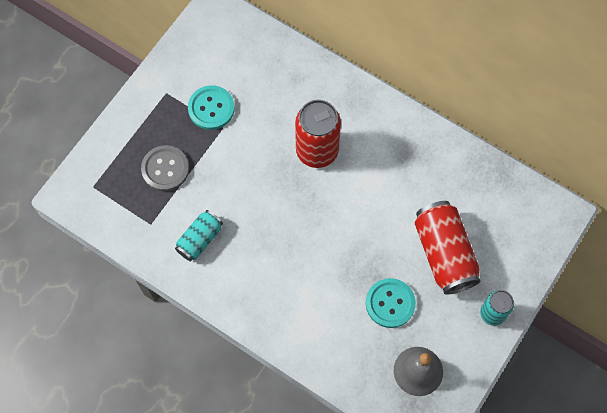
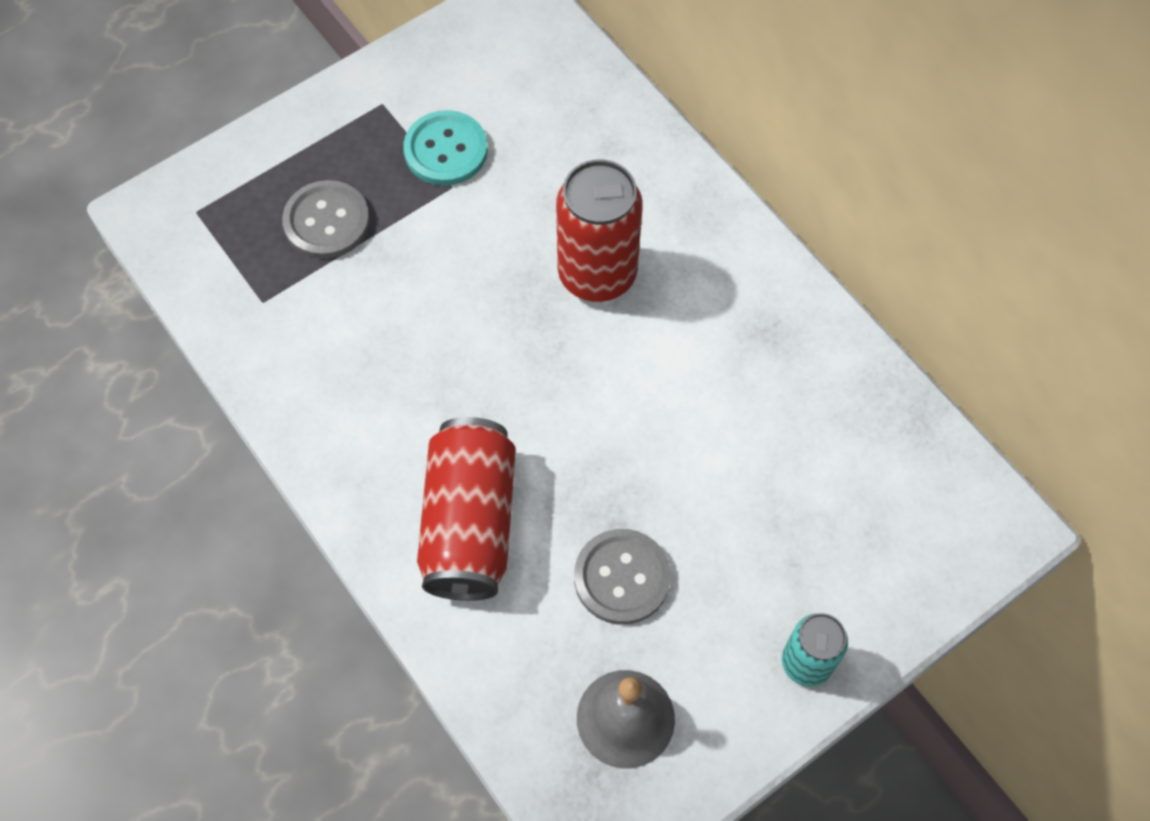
camera: 20 degrees right, 5 degrees down
turquoise can [175,210,223,261] -> none
turquoise button [366,278,416,328] -> grey button [574,529,671,625]
red can [415,201,480,295] -> red can moved to [417,417,516,601]

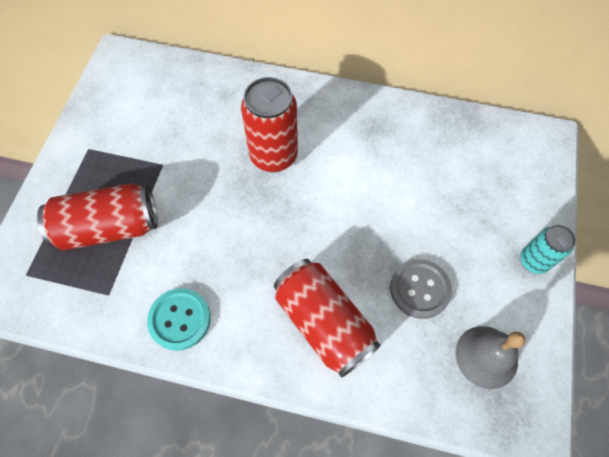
camera: 40 degrees left, 0 degrees up
grey button [282,180,370,259] -> red can [37,183,158,251]
turquoise button [403,110,488,186] -> turquoise button moved to [147,288,211,351]

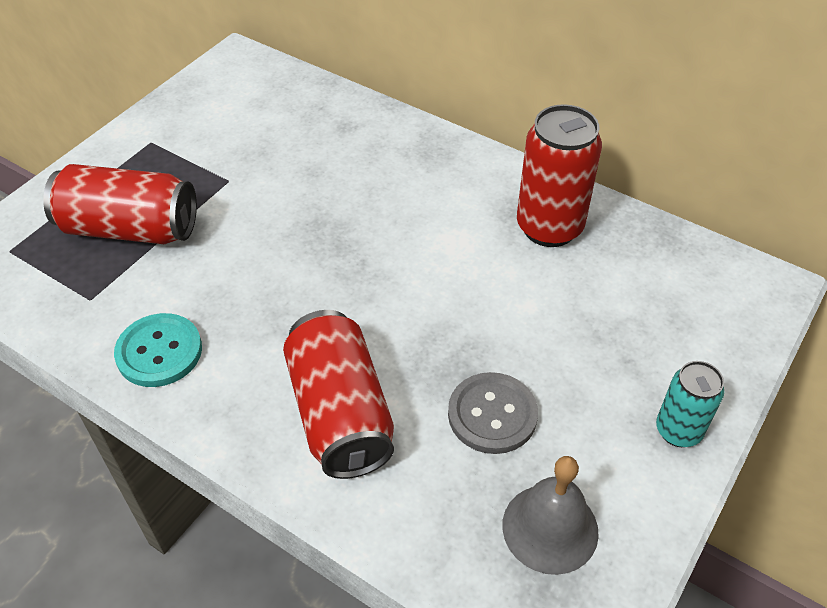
camera: 20 degrees right, 15 degrees down
red can [241,77,298,172] -> red can moved to [517,104,602,247]

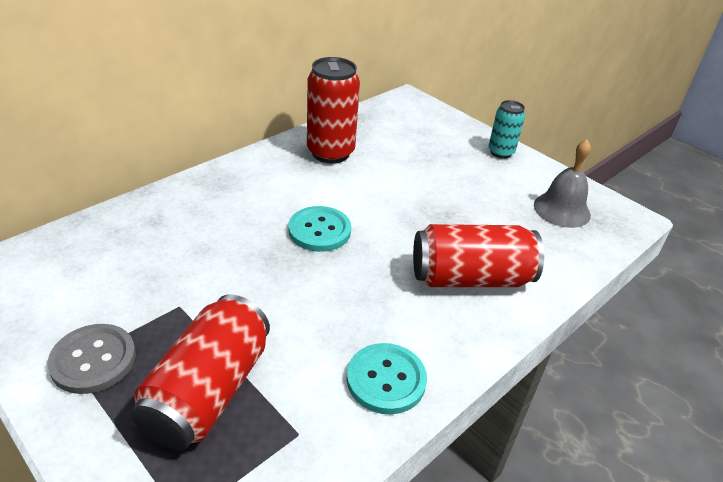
camera: 80 degrees left, 10 degrees down
grey button [448,372,538,454] -> grey button moved to [48,324,136,394]
none -> turquoise button [288,206,351,252]

